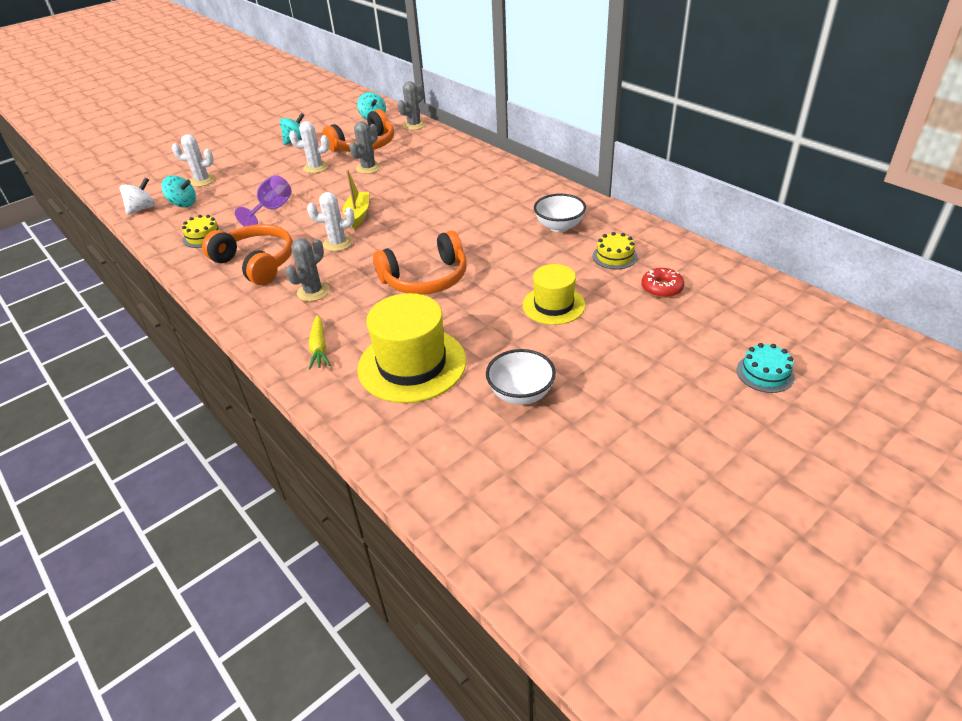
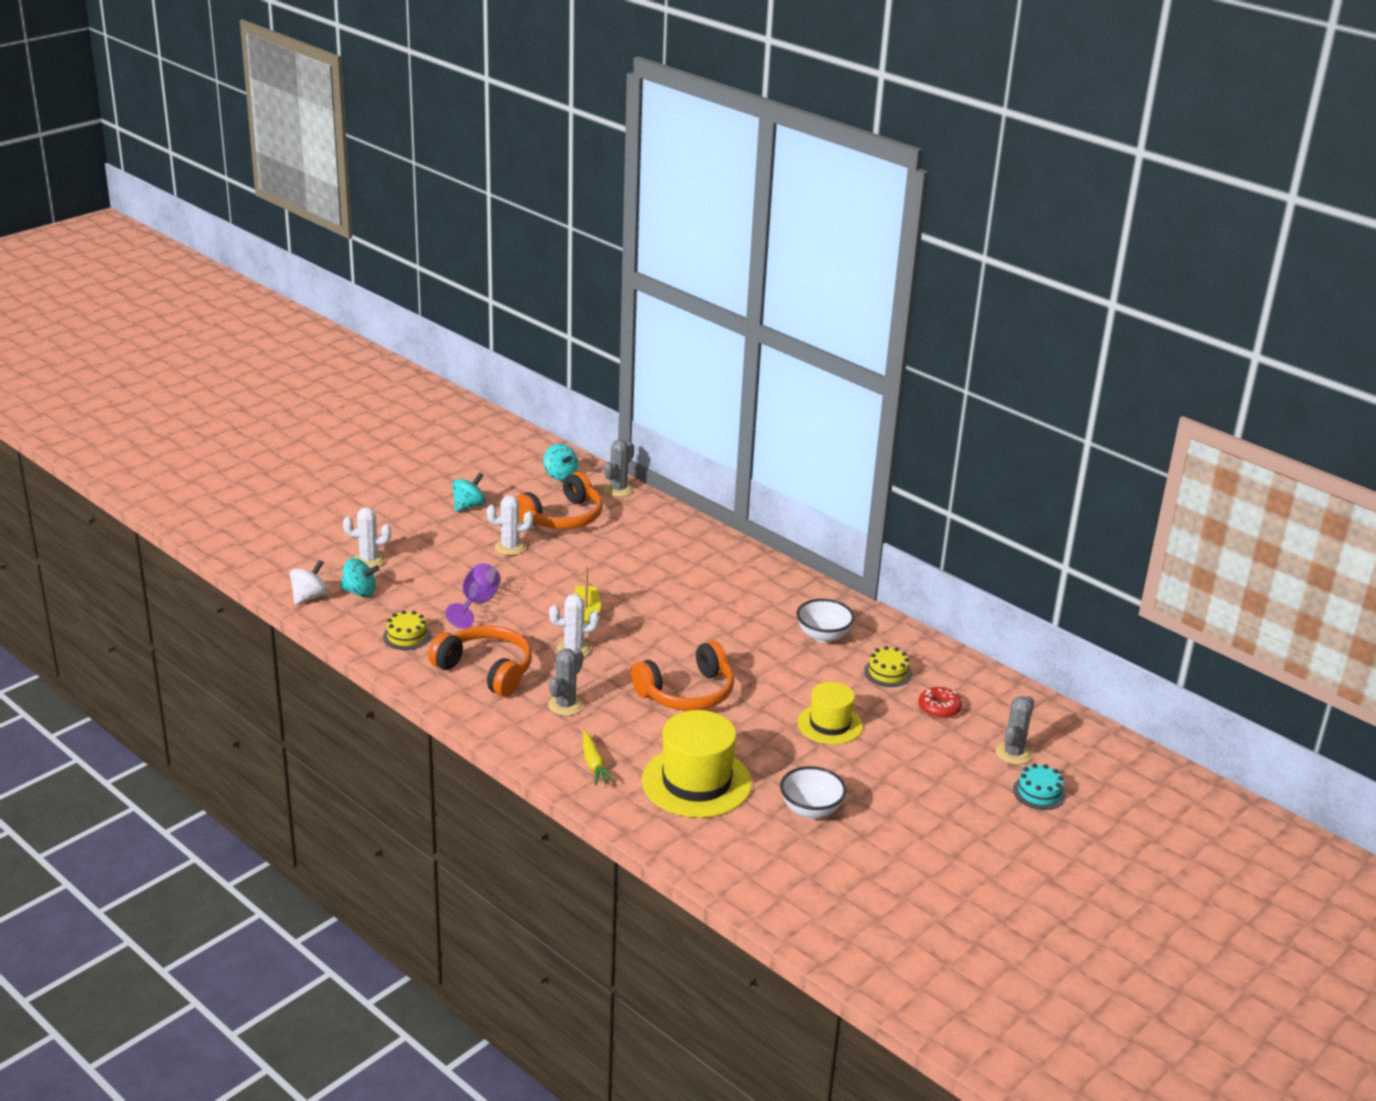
camera: 10 degrees left, 10 degrees down
grey cactus [349,121,381,174] -> grey cactus moved to [996,696,1034,765]

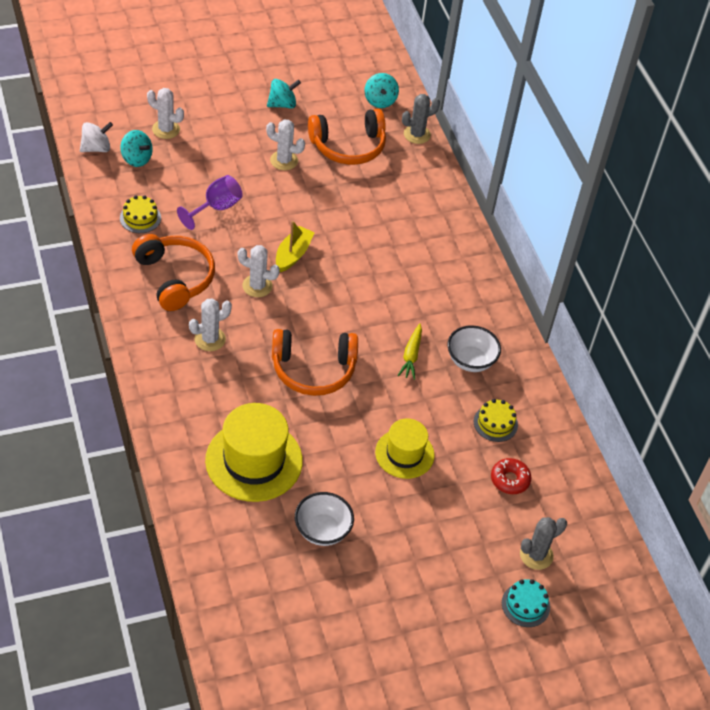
camera: 25 degrees right, 20 degrees up
grey cactus [548,649,584,716] -> white cactus [189,298,232,351]
yellow carrot [583,731,616,785] -> yellow carrot moved to [398,323,422,380]

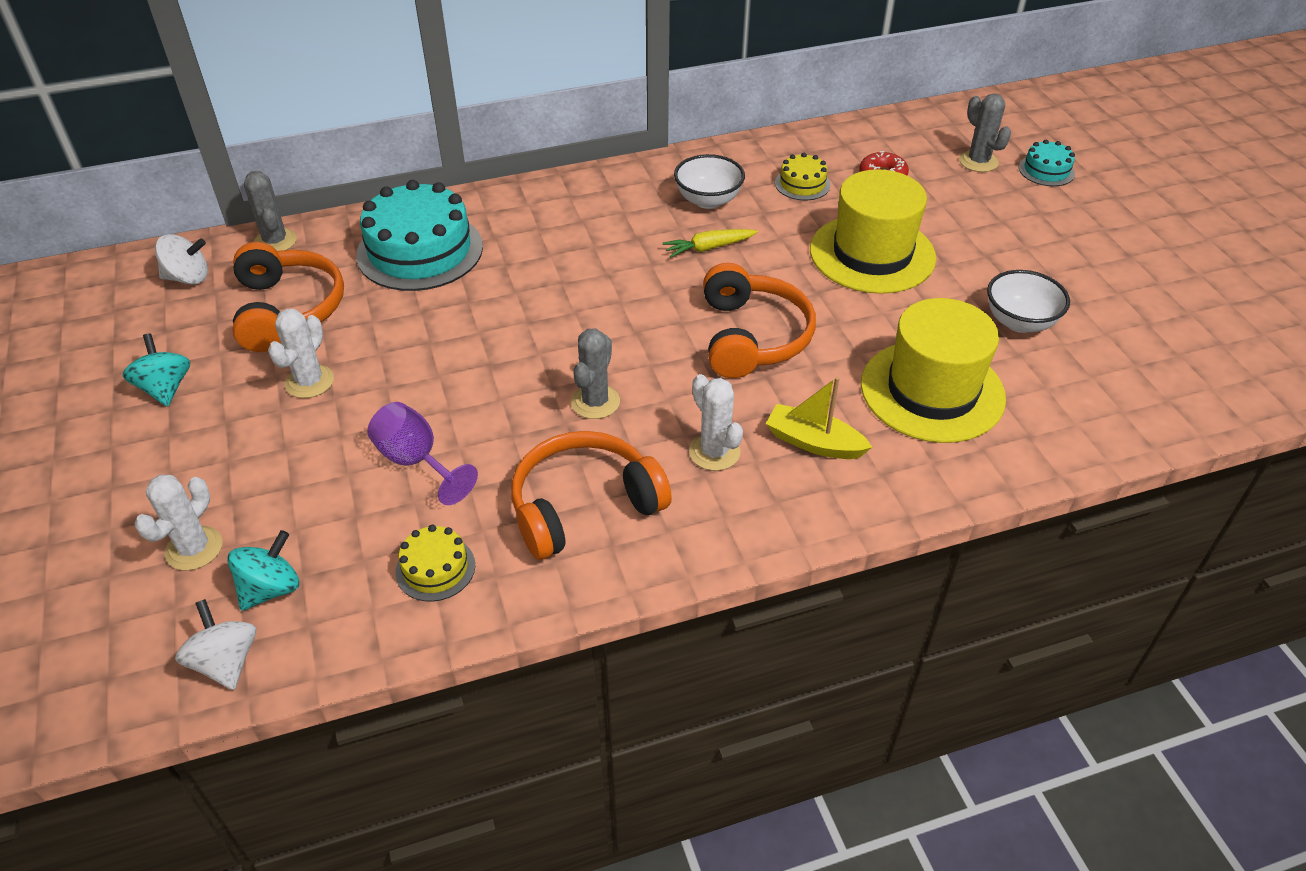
camera: 85 degrees left, 5 degrees down
white cactus [238,245,280,297] -> grey cactus [571,329,620,419]
yellow boat [276,221,315,272] -> yellow boat moved to [766,377,872,459]
turquoise spinning top [364,73,399,108] -> white spinning top [155,234,208,285]
yellow hat [375,418,435,479] -> yellow hat [810,169,936,294], size x1.61
yellow carrot [398,323,422,380] -> yellow carrot turned 150 degrees clockwise [663,229,758,258]
none -> turquoise cake [356,180,483,291]

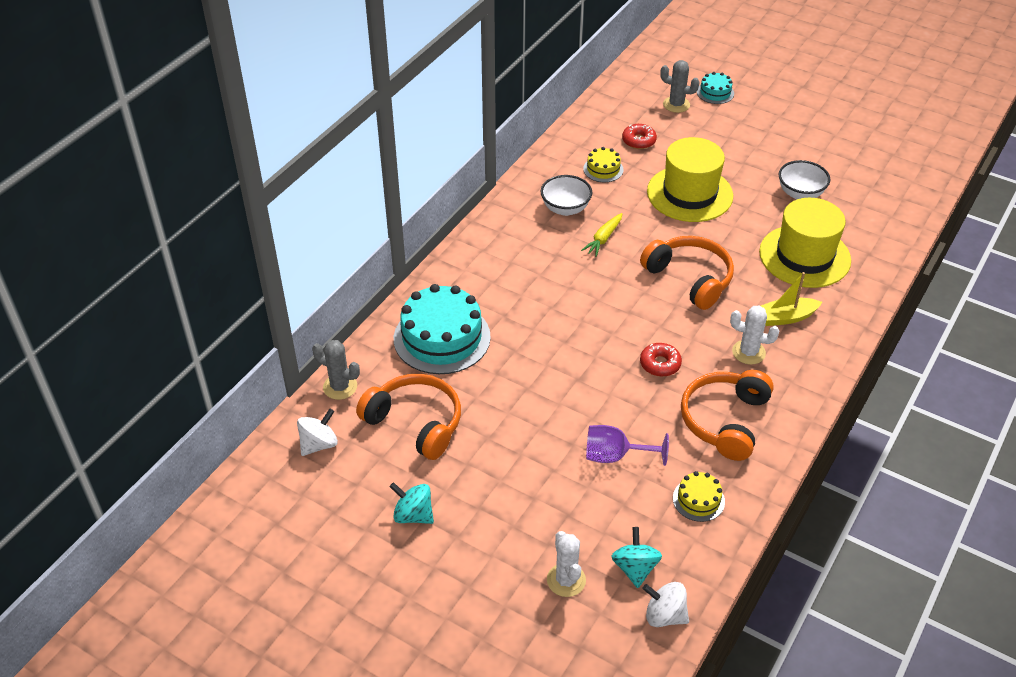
camera: 40 degrees left, 0 degrees up
white cactus [268,309,334,398] -> none
grey cactus [571,329,620,419] -> red donut [640,343,682,377]

